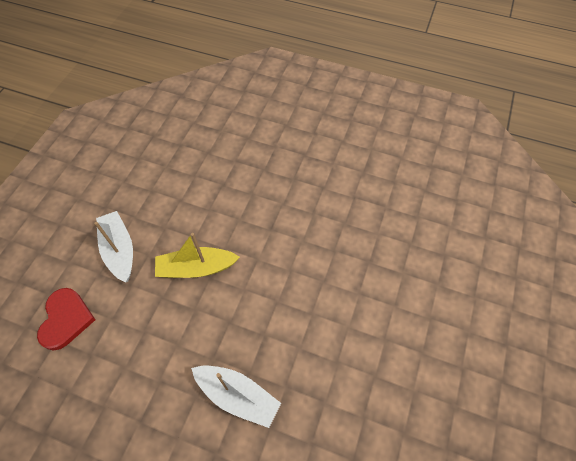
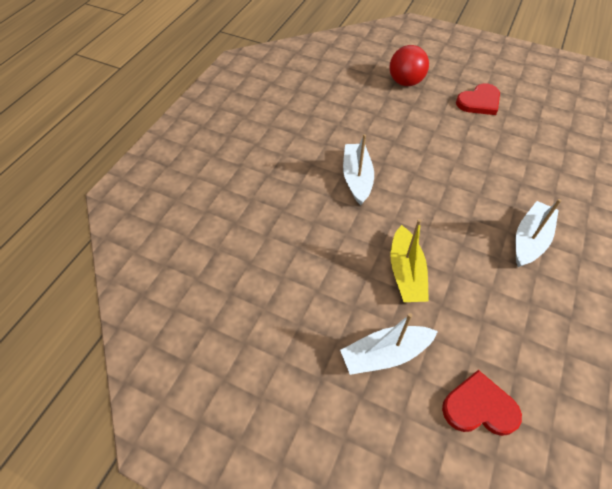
camera: 85 degrees left, 5 degrees down
none -> white boat [343,134,374,205]
none -> red ball [389,45,429,86]
none -> red heart [456,83,500,115]

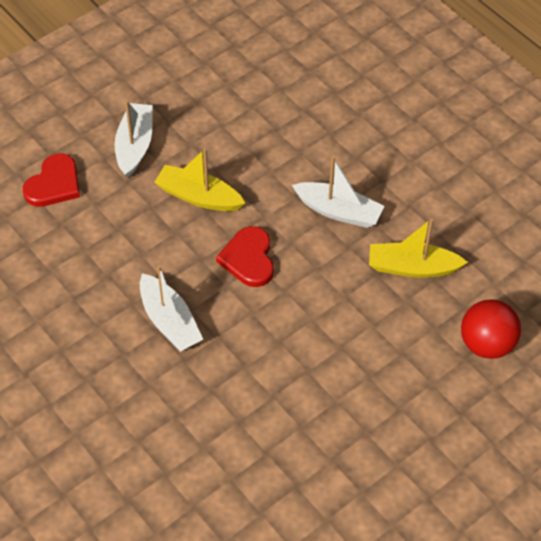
camera: 115 degrees right, 0 degrees up
red heart [456,83,500,115] -> red heart moved to [216,226,274,287]
none -> yellow boat [369,218,468,278]

